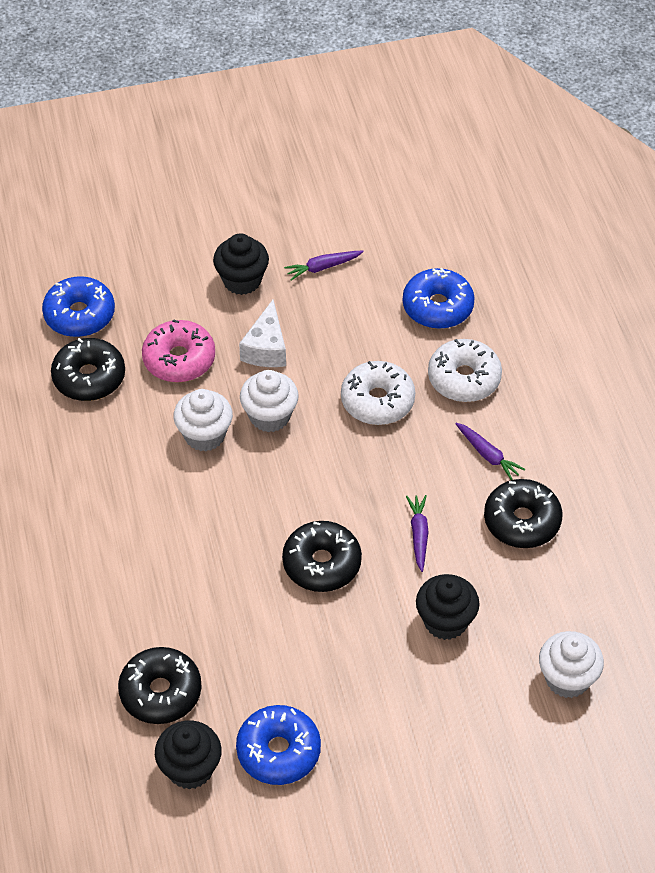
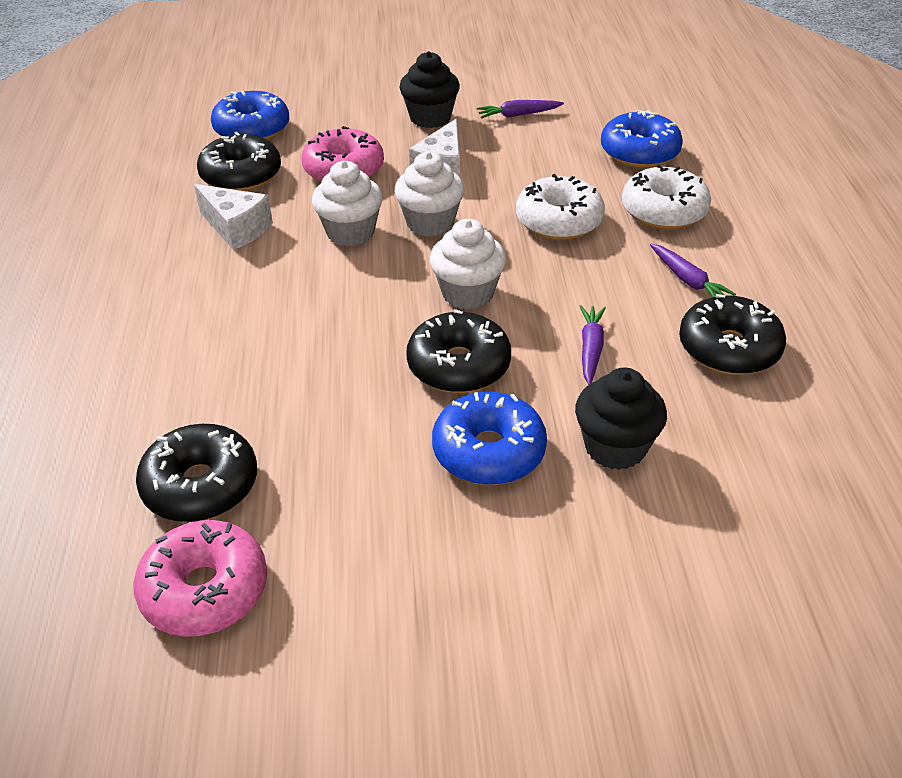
camera: 10 degrees right, 10 degrees down
black cupcake [155,720,222,790] -> pink donut [133,520,267,637]
blue donut [236,705,321,785] -> blue donut moved to [432,392,547,485]
white cupcake [539,631,604,698] -> white cupcake moved to [430,219,506,309]
none -> white cheese [194,184,273,250]

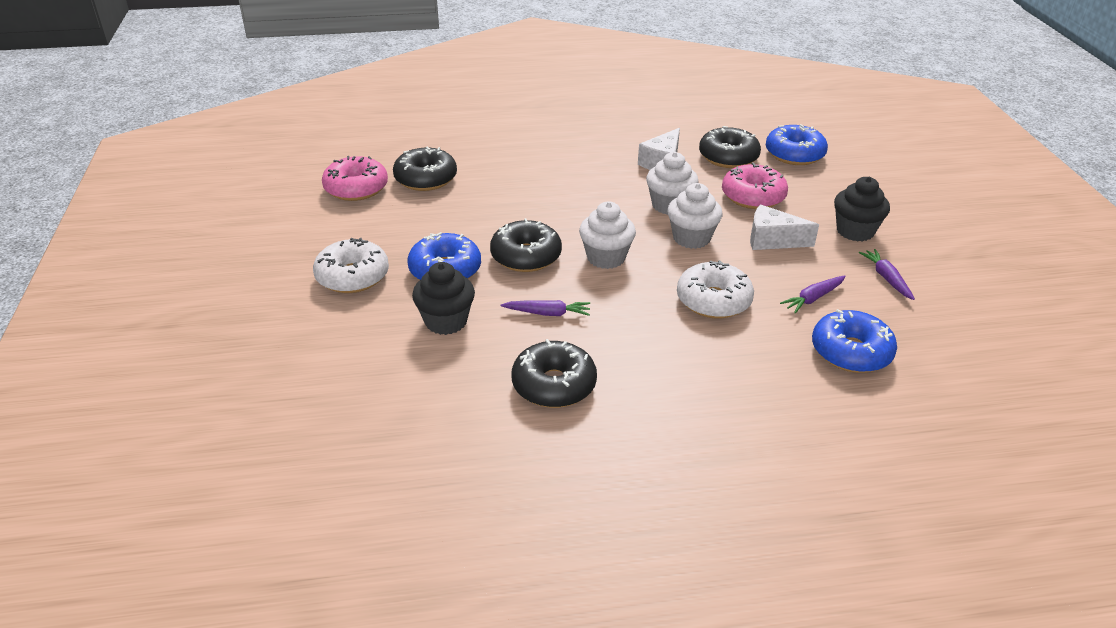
camera: 85 degrees right, 5 degrees down
white donut [622,164,711,230] -> white donut moved to [313,238,389,293]
purple carrot [650,244,736,297] -> purple carrot moved to [780,275,846,314]

